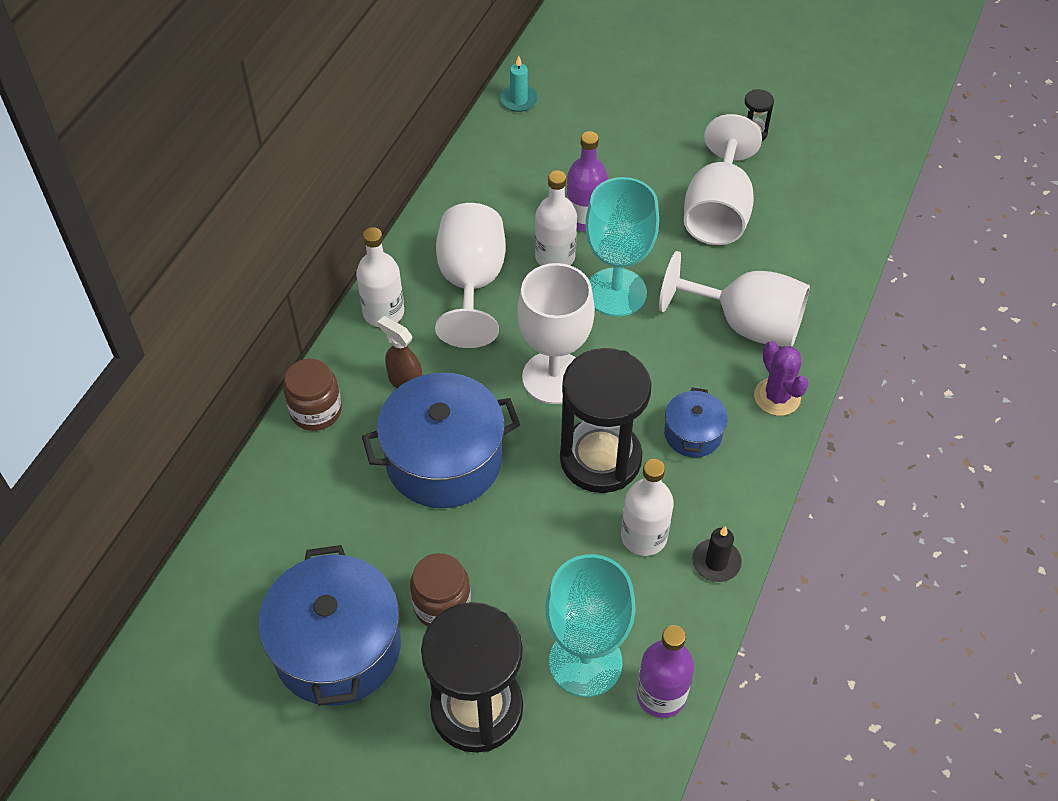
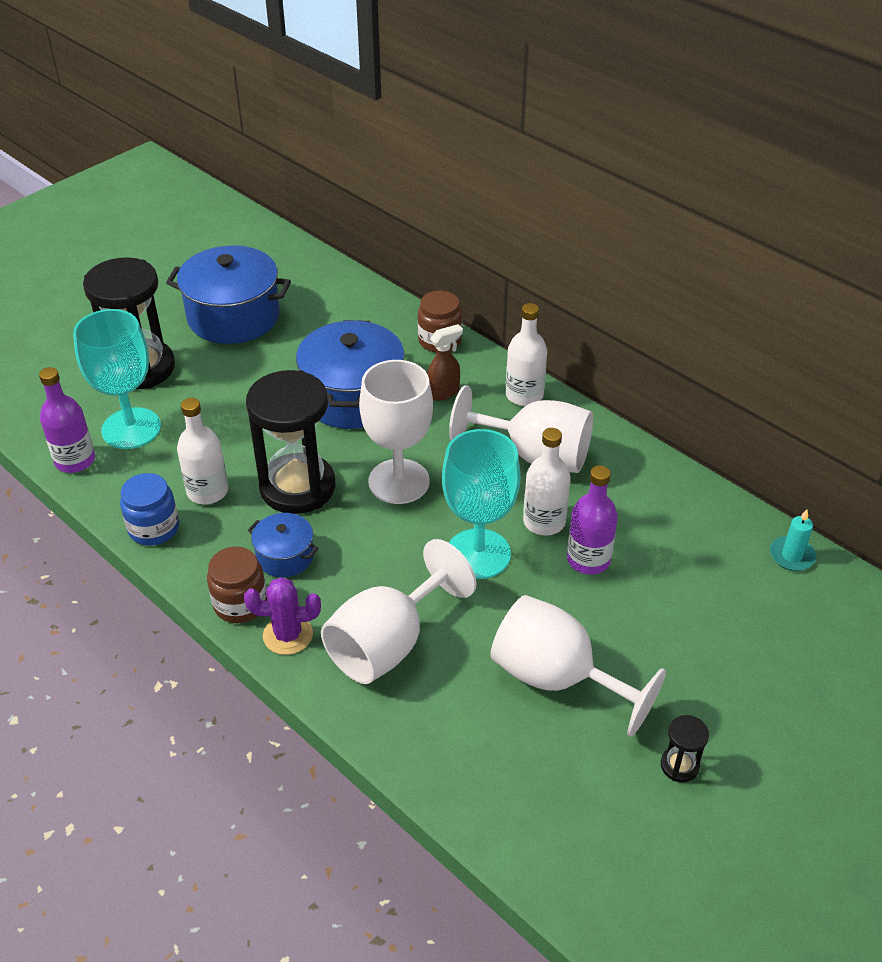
camera: 110 degrees right, 10 degrees down
brown jar [410,553,471,627] -> brown jar moved to [207,547,267,623]
black candle [692,526,742,582] -> blue jar [120,473,179,546]

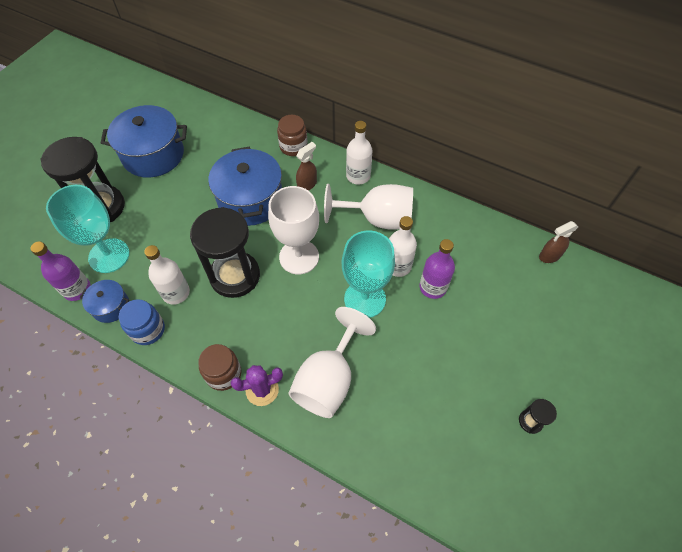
camera: 15 degrees left, 15 degrees up
blue pot [248,513,318,577] -> blue pot moved to [80,280,129,323]
white goblet [490,595,666,737] -> none
turquoise candle [770,509,816,571] -> brown spray bottle [539,221,578,263]

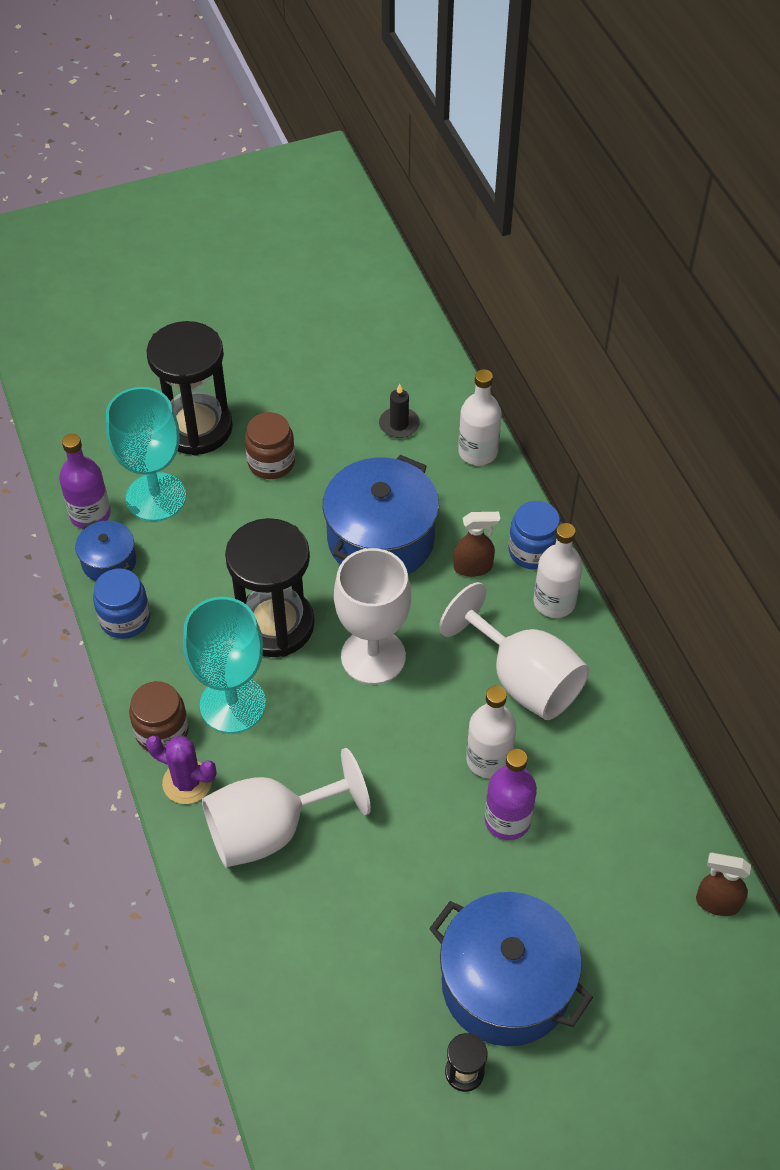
camera: 40 degrees right, 5 degrees down
blue pot [101,105,187,178] -> blue pot moved to [429,892,593,1046]
white bottle [144,245,190,305] -> white bottle moved to [458,369,502,465]
brown jar [277,115,308,156] -> brown jar moved to [245,412,295,479]
turquoise goblet [342,230,395,318] -> turquoise goblet moved to [183,597,266,733]
none -> black candle [379,383,420,438]
none -> blue jar [508,501,561,570]

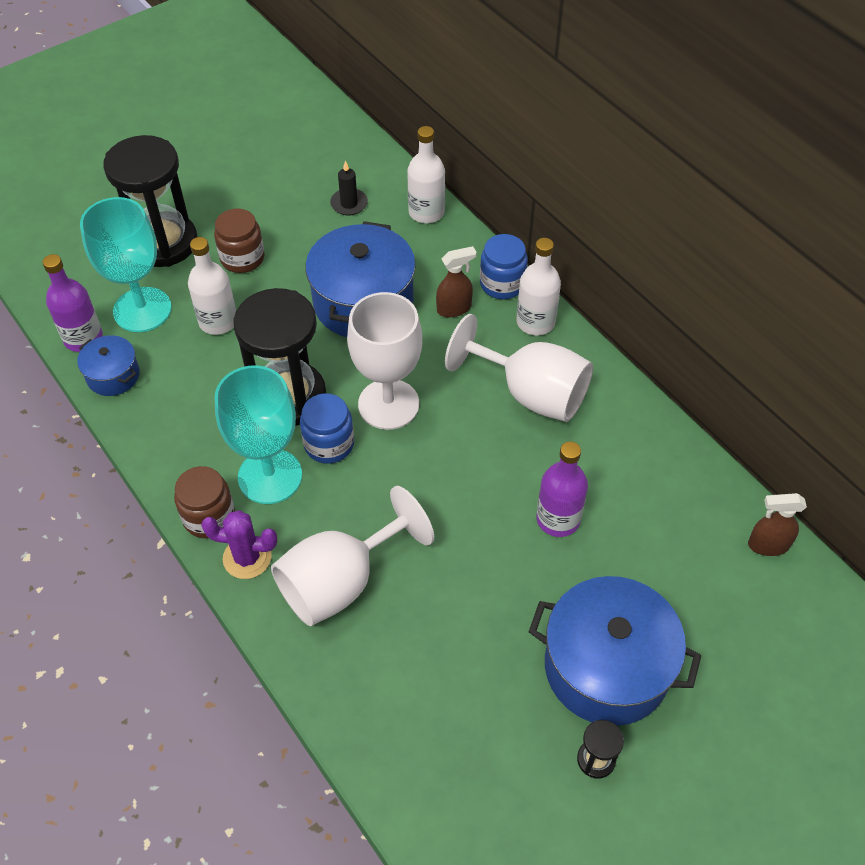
camera: 15 degrees left, 0 degrees up
blue jar [93,568,150,639] -> blue jar moved to [300,393,354,464]
white bottle [466,686,516,778] -> white bottle moved to [188,237,236,335]

